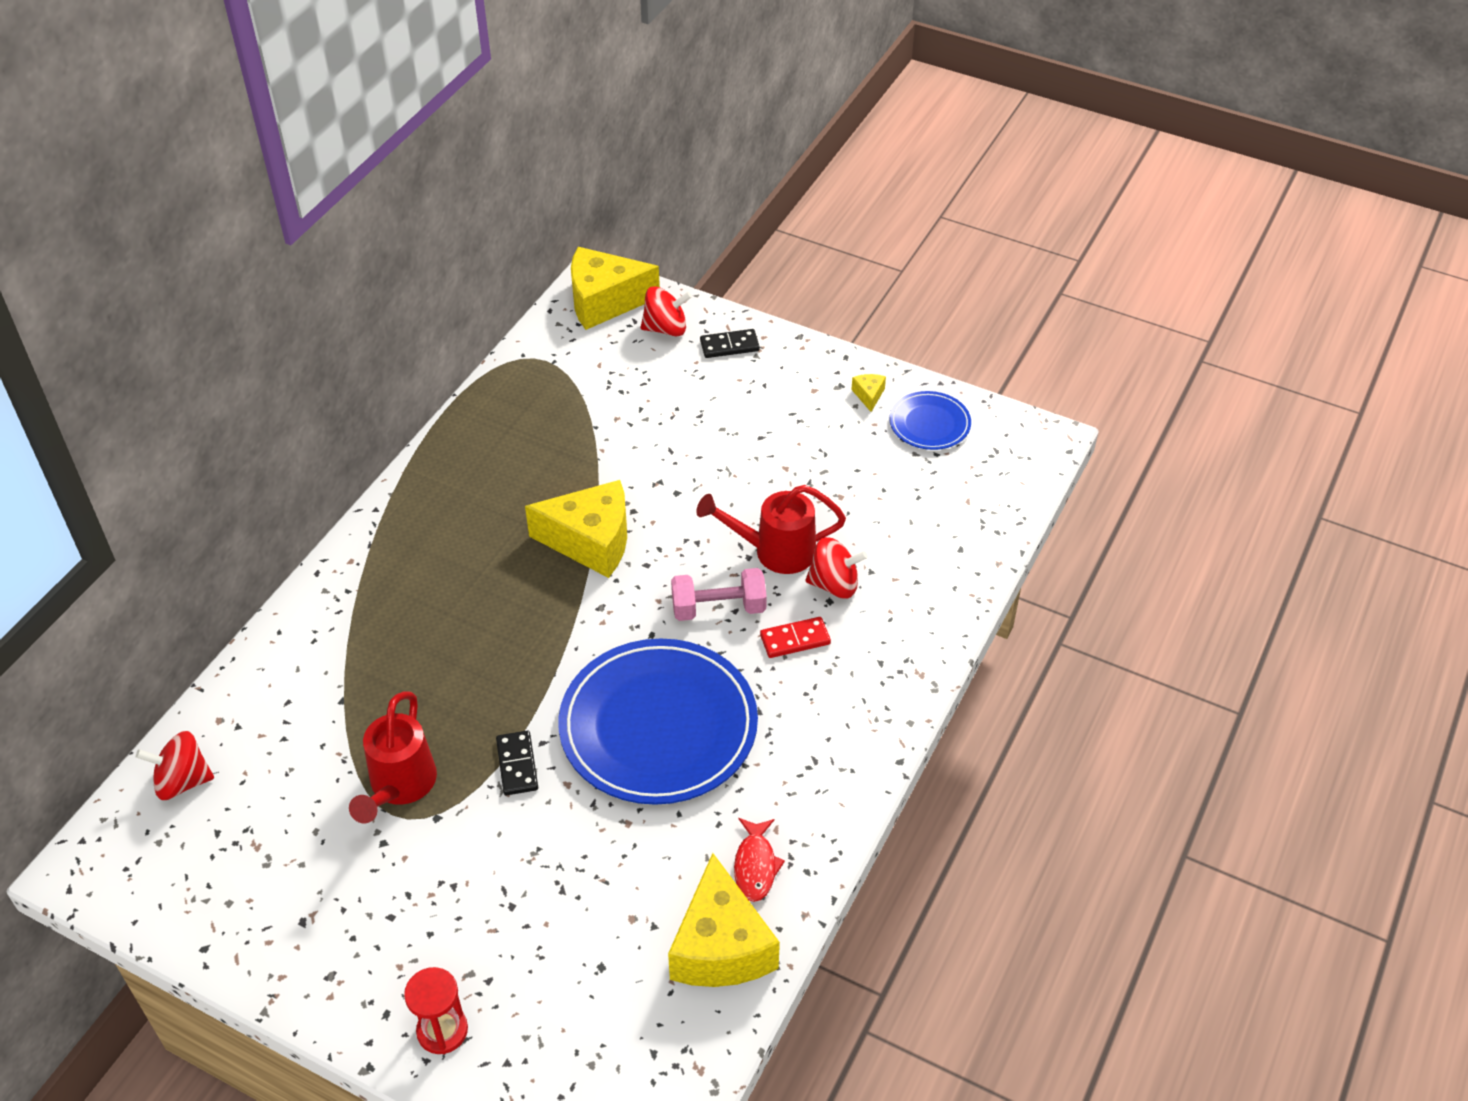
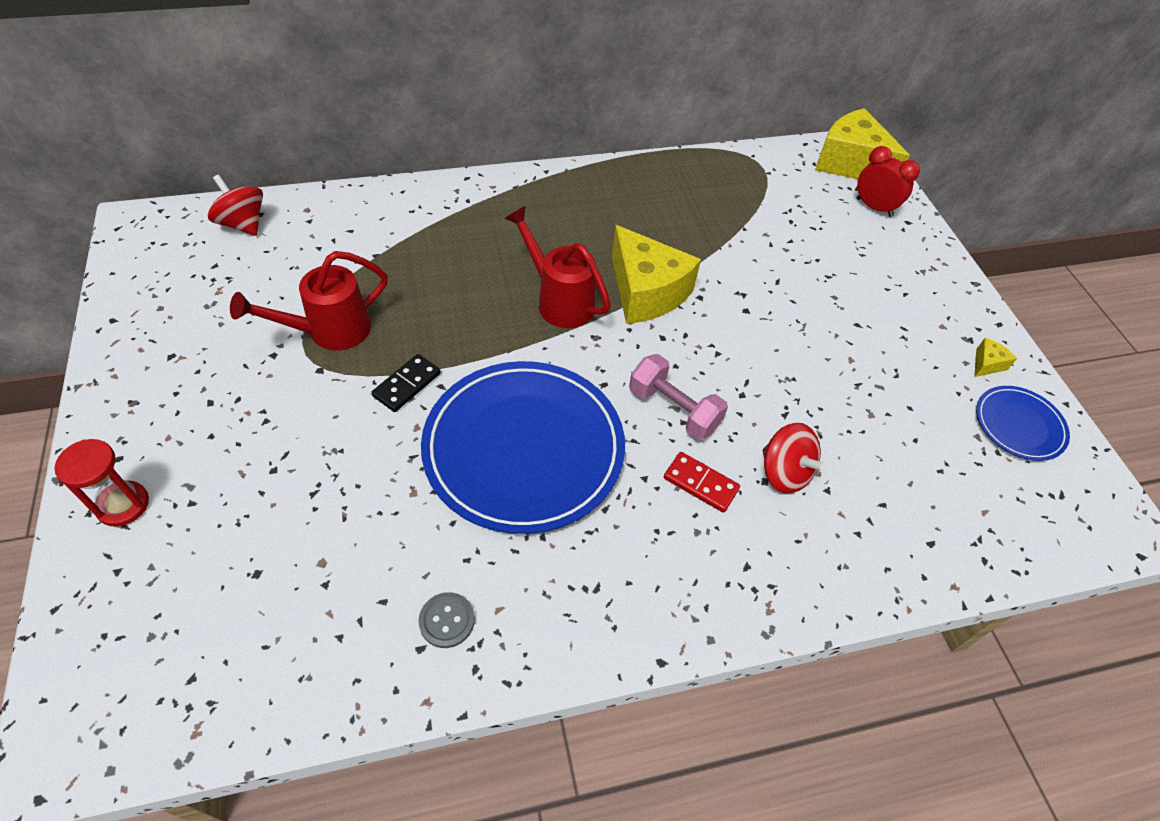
camera: 45 degrees right, 5 degrees up
red spinning top [641,286,692,337] -> red clock [857,146,920,217]
yellow cheese [668,853,780,987] -> none
red watering can [696,485,846,574] -> red watering can moved to [505,206,611,328]
black domino [700,329,760,358] -> none
red fish [734,818,785,902] -> grey button [418,592,475,648]

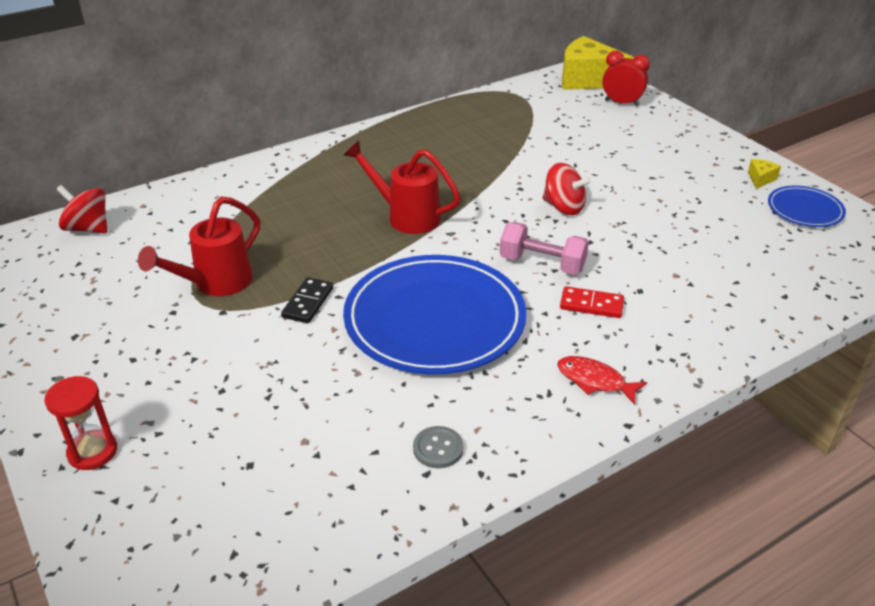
camera: 15 degrees left, 15 degrees down
yellow cheese [612,225,701,324] -> none
red spinning top [763,423,826,494] -> red spinning top moved to [543,163,591,215]
none -> red fish [557,356,647,405]

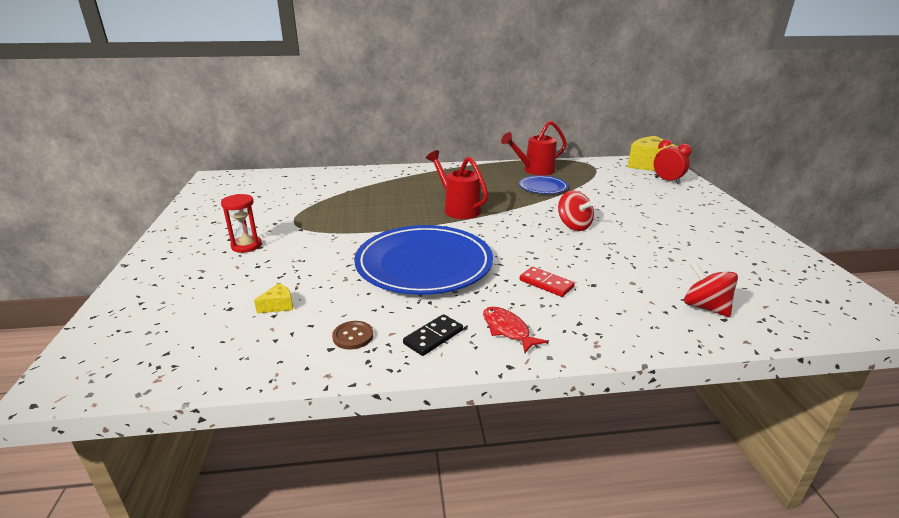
camera: 25 degrees right, 10 degrees down
red hourglass [44,376,117,470] -> red hourglass moved to [221,194,262,253]
red spinning top [56,185,107,234] -> red spinning top moved to [684,261,738,317]
red watering can [138,196,260,296] -> red watering can moved to [501,121,567,175]
black domino [281,277,333,323] -> black domino moved to [403,314,463,356]
grey button [413,426,463,468] -> brown button [332,321,373,350]
pink dumbbell [500,222,589,275] -> none
yellow cheese [748,159,781,189] -> yellow cheese moved to [254,283,293,313]
blue plate [768,186,846,227] -> blue plate moved to [519,176,568,194]

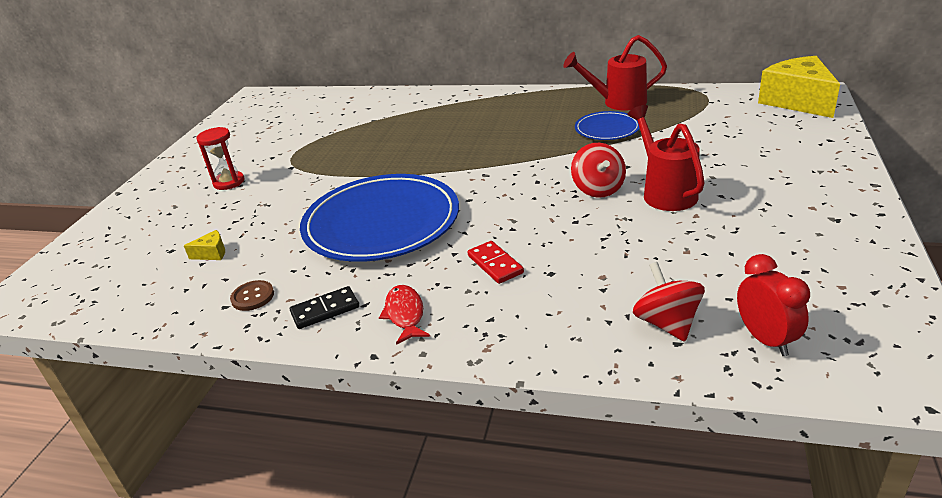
camera: 25 degrees right, 5 degrees up
red watering can [426,150,488,219] -> red watering can moved to [627,105,705,211]
red clock [654,139,692,184] -> red clock moved to [737,254,810,356]

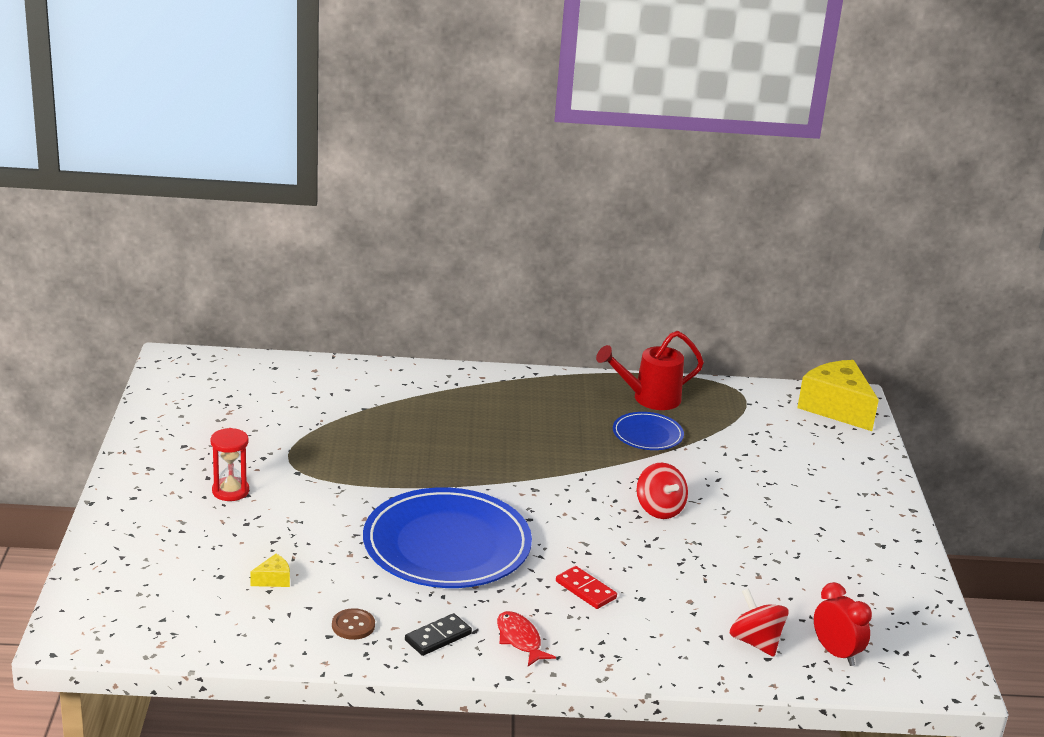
camera: 20 degrees left, 5 degrees down
red watering can [627,105,705,211] -> none

